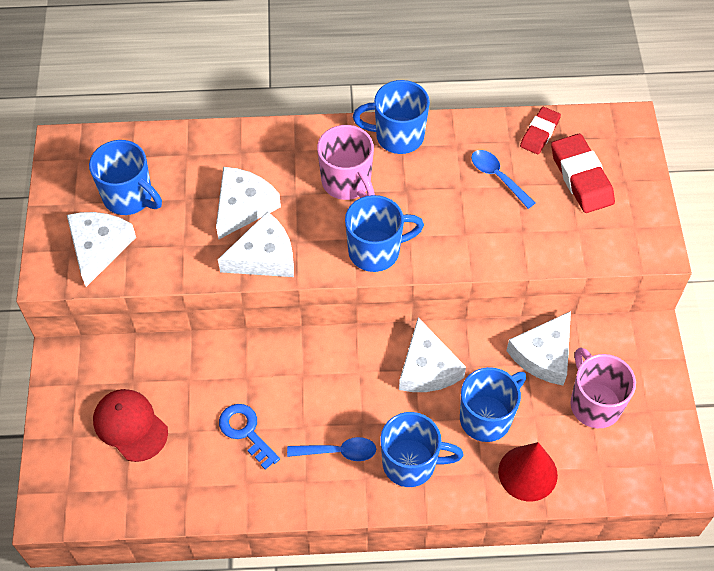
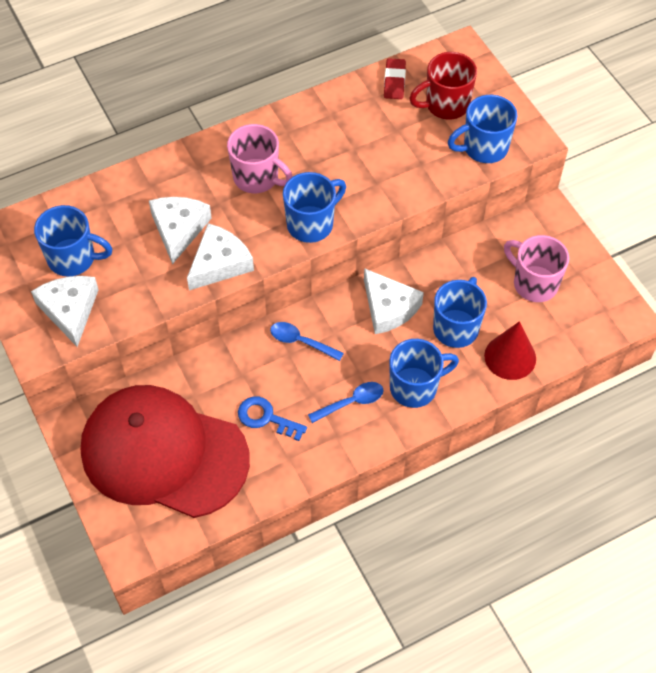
camera: 25 degrees left, 0 degrees up
red cap [93,389,168,462] -> red cap [81,385,250,518], size x2.21
blue mug [353,80,430,154] -> blue mug moved to [448,95,517,163]
blue spoon [471,150,535,209] -> blue spoon moved to [270,322,344,361]
white cheese [506,311,571,385] -> none
red eraser [551,134,615,213] -> red mug [409,52,477,120]

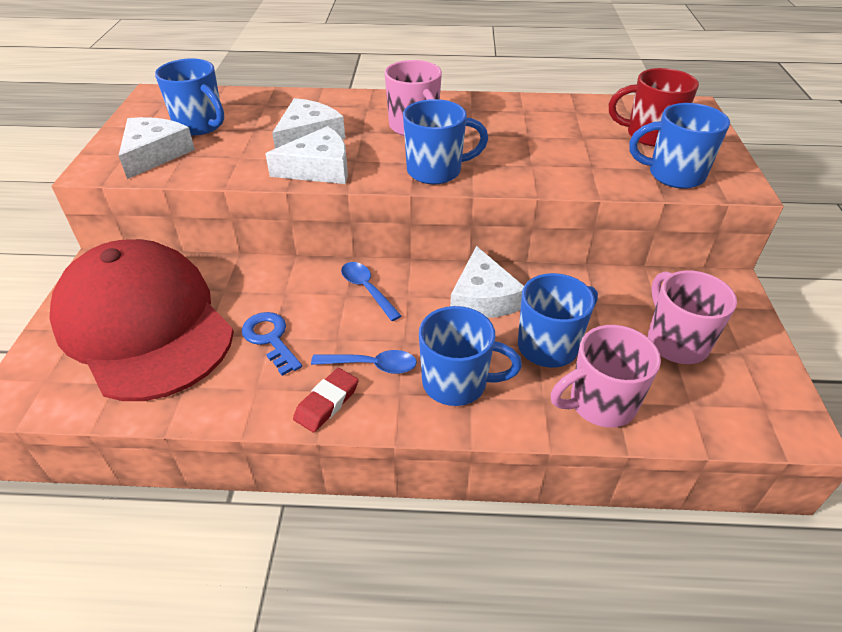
camera: 30 degrees right, 15 degrees down
red eraser [384,58,406,99] -> red eraser moved to [293,368,359,433]
red cone [484,321,536,380] -> pink mug [551,325,661,428]

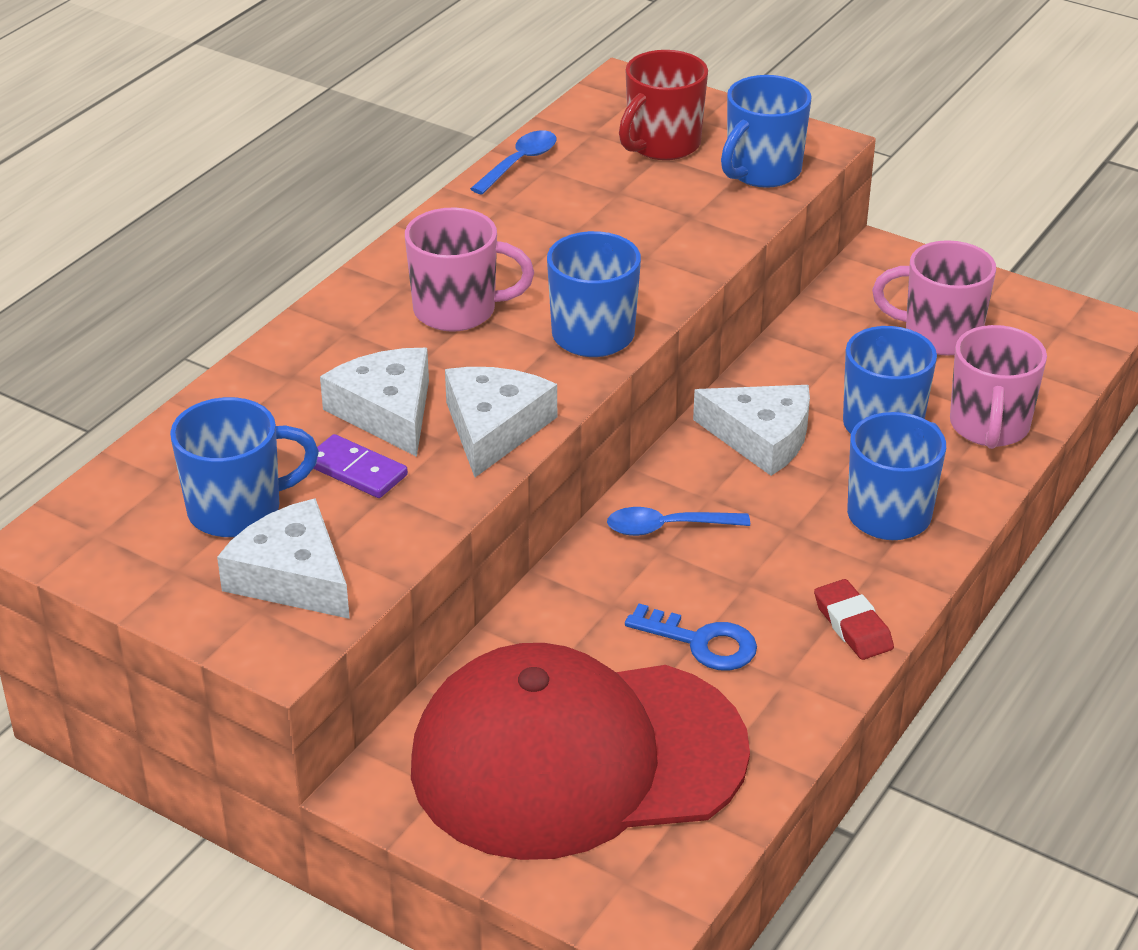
camera: 60 degrees left, 5 degrees down
blue key [242,312,302,376] -> blue key turned 150 degrees counterclockwise [625,604,757,671]
blue spoon [311,350,417,374] -> blue spoon moved to [470,131,557,195]
none -> purple domino [313,434,408,498]

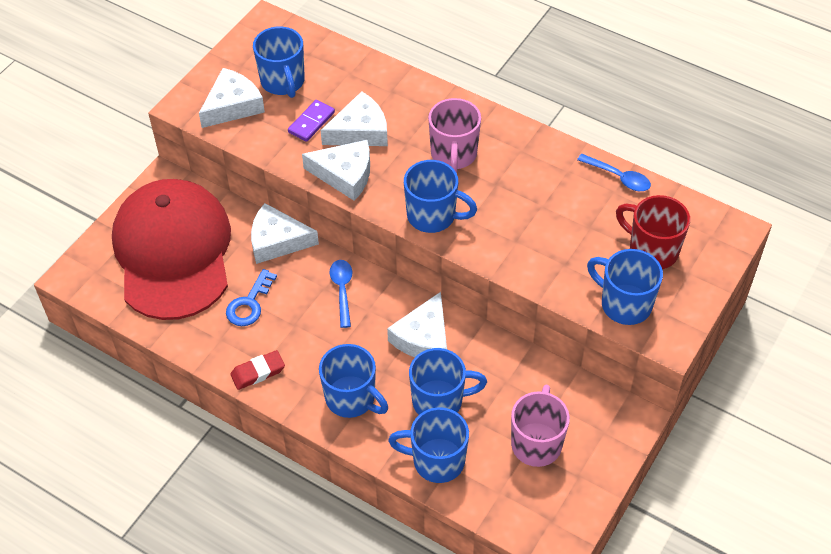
camera: 90 degrees right, 15 degrees up
pink mug [950,325,1047,449] -> blue mug [388,407,469,483]
none -> white cheese [251,203,319,264]

